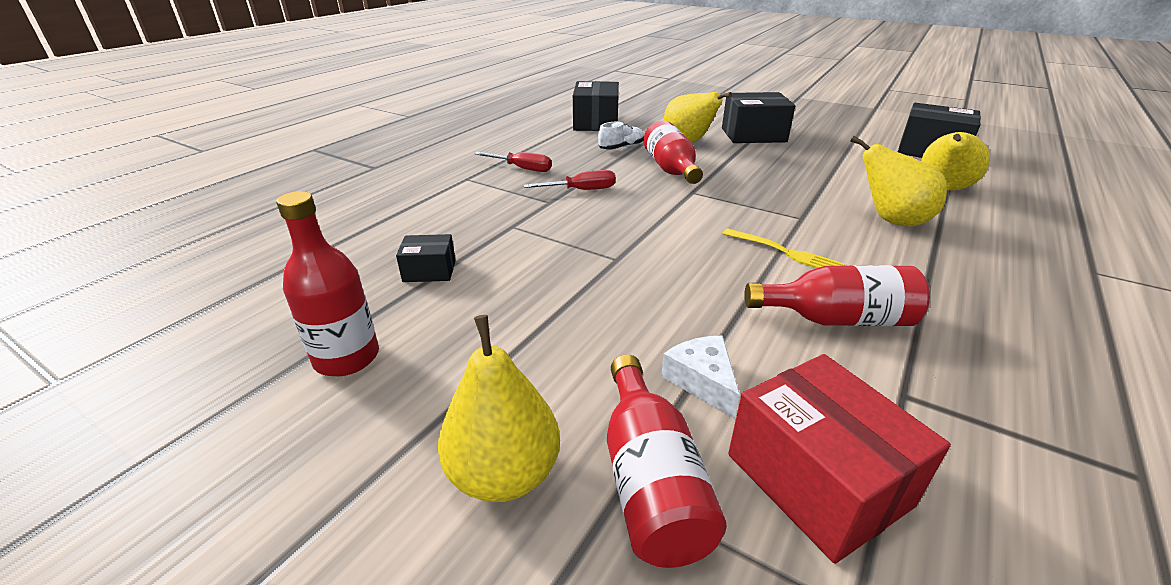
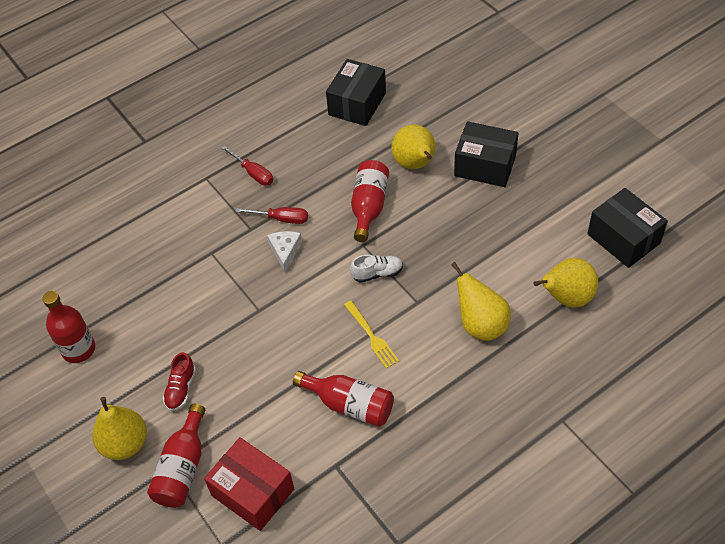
camera: 25 degrees right, 20 degrees up
black box [396,234,456,282] -> none
white shoe [598,122,644,149] -> white shoe moved to [350,255,403,283]
white cheese [661,336,740,419] -> white cheese moved to [267,231,302,273]
red box [728,354,951,564] -> red box turned 45 degrees counterclockwise [204,437,294,531]
none -> red shoe [163,352,196,411]

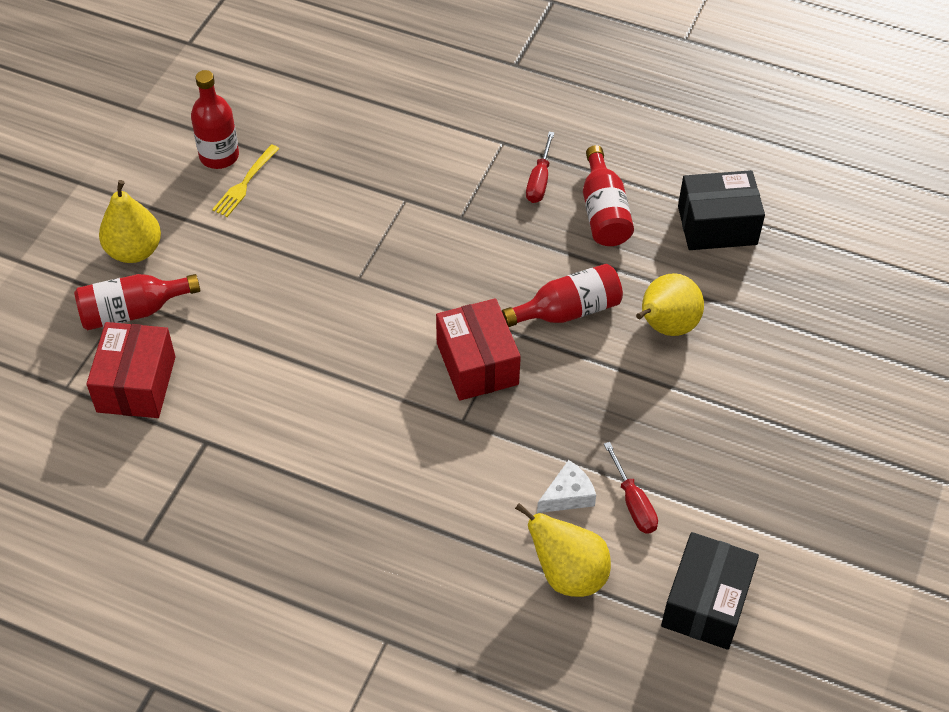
camera: 55 degrees right, 0 degrees up
red shoe [163,352,196,411] -> none
red screwdriver [235,207,308,224] -> red screwdriver moved to [604,442,658,534]
white cheese [267,231,302,273] -> white cheese moved to [537,460,596,513]
red bottle [293,371,394,427] -> red bottle moved to [583,145,634,246]
yellow fork [344,301,399,369] -> yellow fork moved to [212,144,279,217]
white shoe [350,255,403,283] -> red box [436,298,521,401]
yellow pear [451,262,511,341] -> none
black box [454,121,519,187] -> none

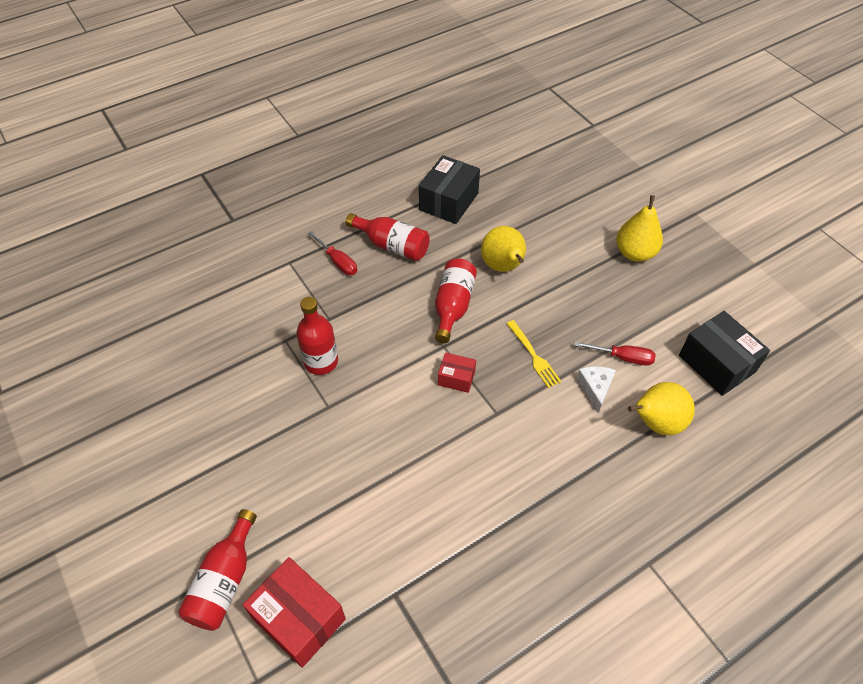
camera: 55 degrees left, 0 degrees up
yellow pear [99,180,161,263] -> yellow pear moved to [616,195,663,262]
red bottle [191,70,239,169] -> red bottle moved to [296,297,338,375]
yellow fork [212,144,279,217] -> yellow fork moved to [506,320,562,388]
red box [436,298,521,401] -> red box [438,353,476,393], size x0.54

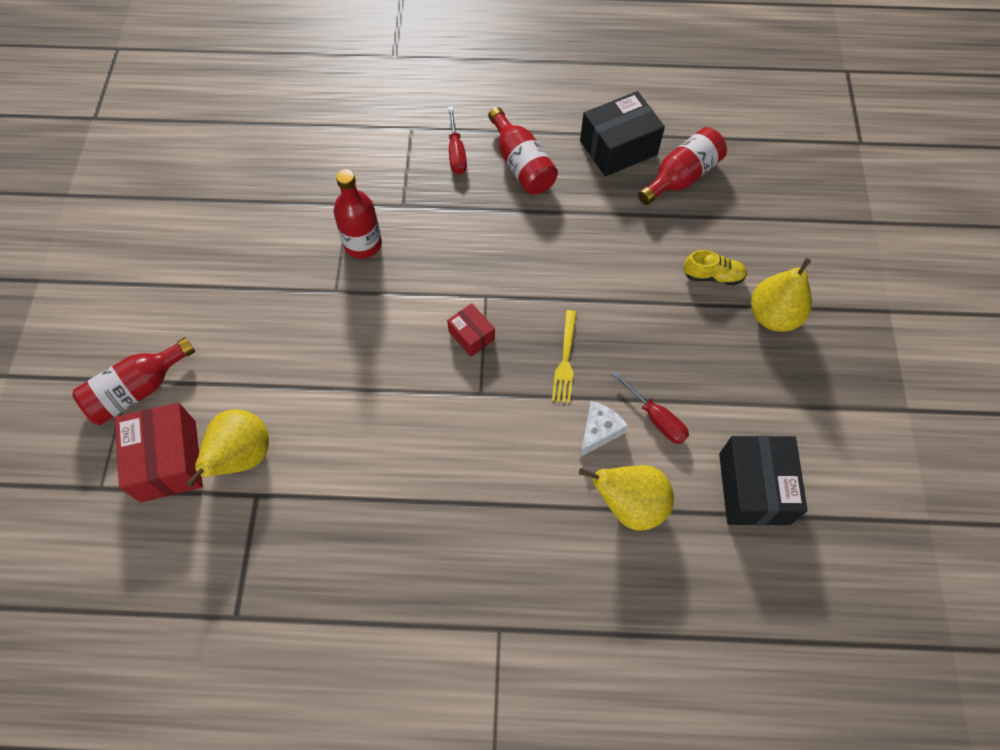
camera: 35 degrees right, 10 degrees up
red bottle [435,259,477,343] -> red bottle moved to [638,127,727,205]
yellow pear [481,226,526,272] -> yellow pear moved to [187,409,269,487]
none -> yellow shoe [683,250,747,285]

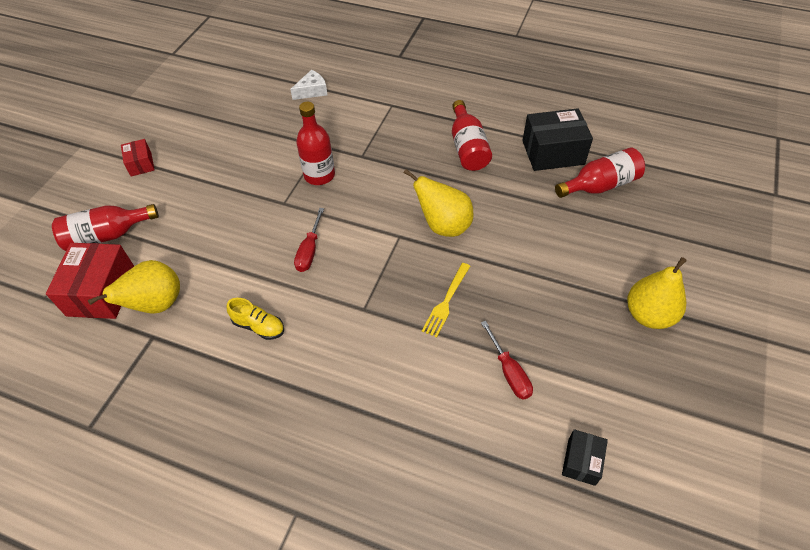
camera: 20 degrees right, 10 degrees down
red box [447,303,495,357] -> red box moved to [121,139,155,177]
red screwdriver [448,106,467,175] -> red screwdriver moved to [294,208,324,272]
yellow pear [579,465,674,530] -> yellow pear moved to [404,169,474,237]
white cheese [580,401,628,457] -> white cheese moved to [290,70,328,100]
yellow shoe [683,250,747,285] -> yellow shoe moved to [227,298,284,340]
black box [719,436,807,525] -> black box [562,429,608,486], size x0.54

